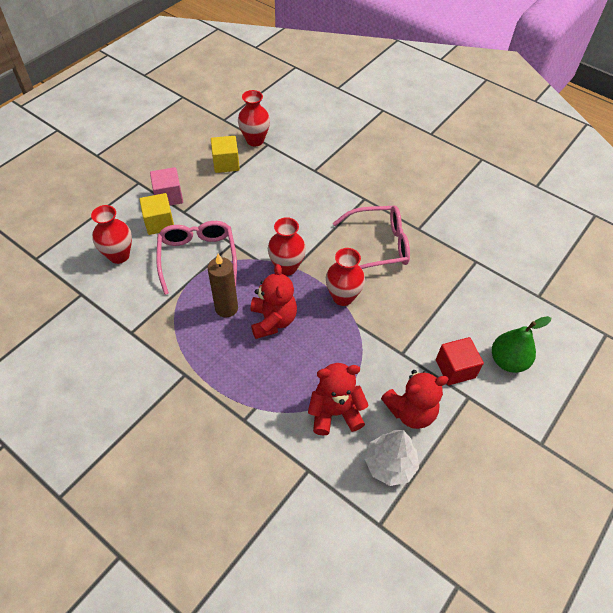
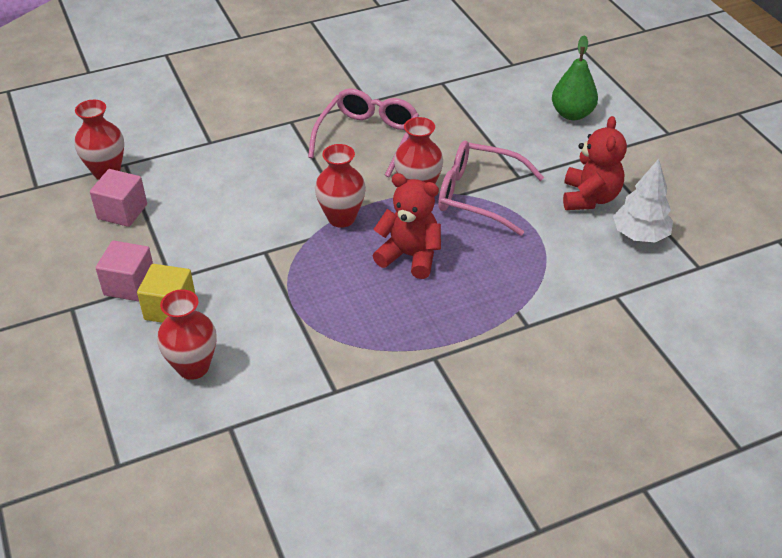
camera: 60 degrees left, 10 degrees down
pink glasses [156,221,237,295] -> pink glasses moved to [438,141,544,236]
brown candle [208,254,238,317] -> none
yellow cube [211,136,240,173] -> pink cube [90,169,147,227]
red teddy bear [308,363,369,436] -> none
red cube [436,337,484,385] -> none

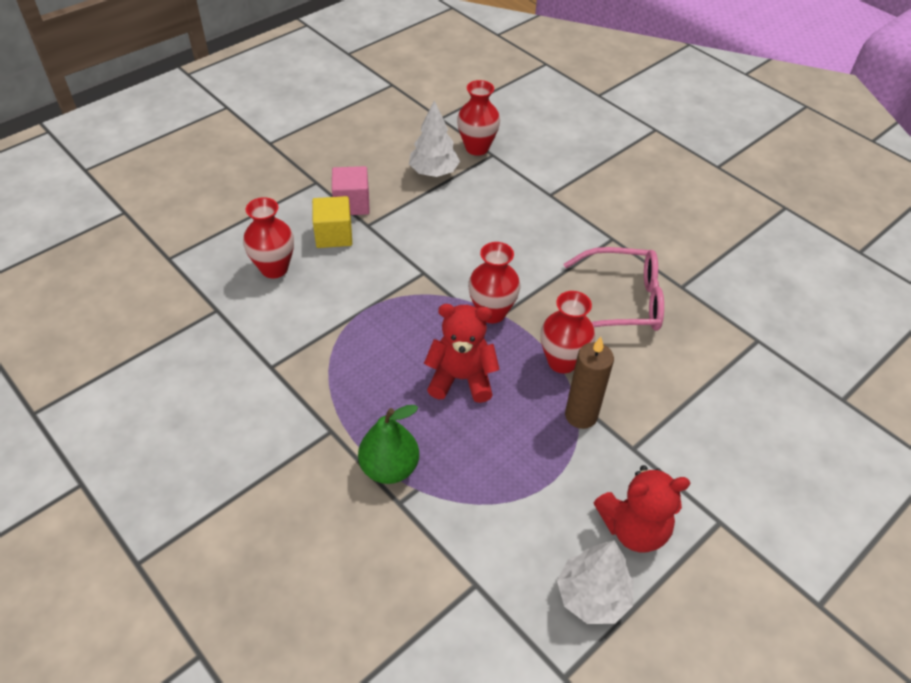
camera: 70 degrees right, 5 degrees up
pink cube [90,169,147,227] -> white tree [409,100,460,177]
red teddy bear [373,173,441,279] -> red teddy bear turned 90 degrees counterclockwise [424,304,500,403]
pink glasses [438,141,544,236] -> brown candle [565,337,614,429]
green pear [552,35,598,120] -> green pear moved to [358,405,419,484]

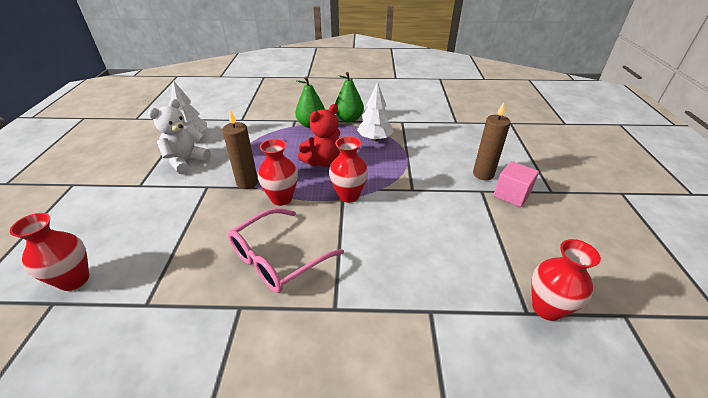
camera: 135 degrees right, 10 degrees down
red vase [243,197,294,278] -> red vase moved to [10,213,89,291]
yellow cube [312,196,352,248] -> brown candle [473,102,511,180]
white tree [409,100,460,177] -> white tree moved to [357,82,394,141]
red teddy bear [594,465,690,552] -> white teddy bear [148,99,211,174]
none -> green pear [335,72,364,123]

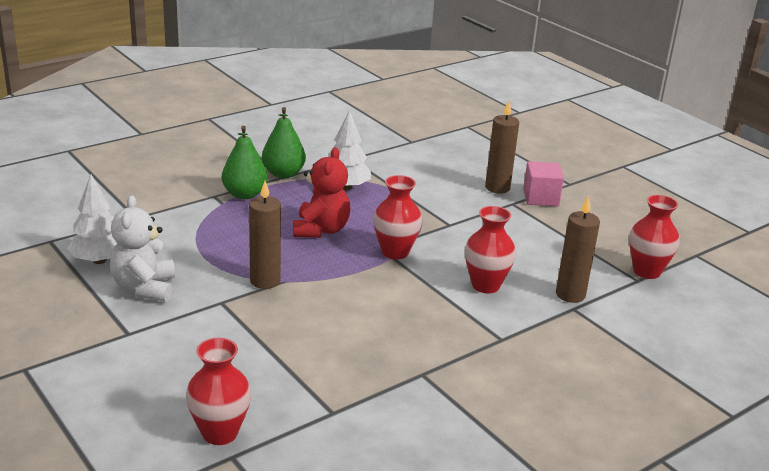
camera: 40 degrees left, 10 degrees down
pink glasses [228,208,344,293] -> none
red vase [258,139,298,206] -> red vase moved to [465,206,516,293]
none -> brown candle [556,196,600,303]

